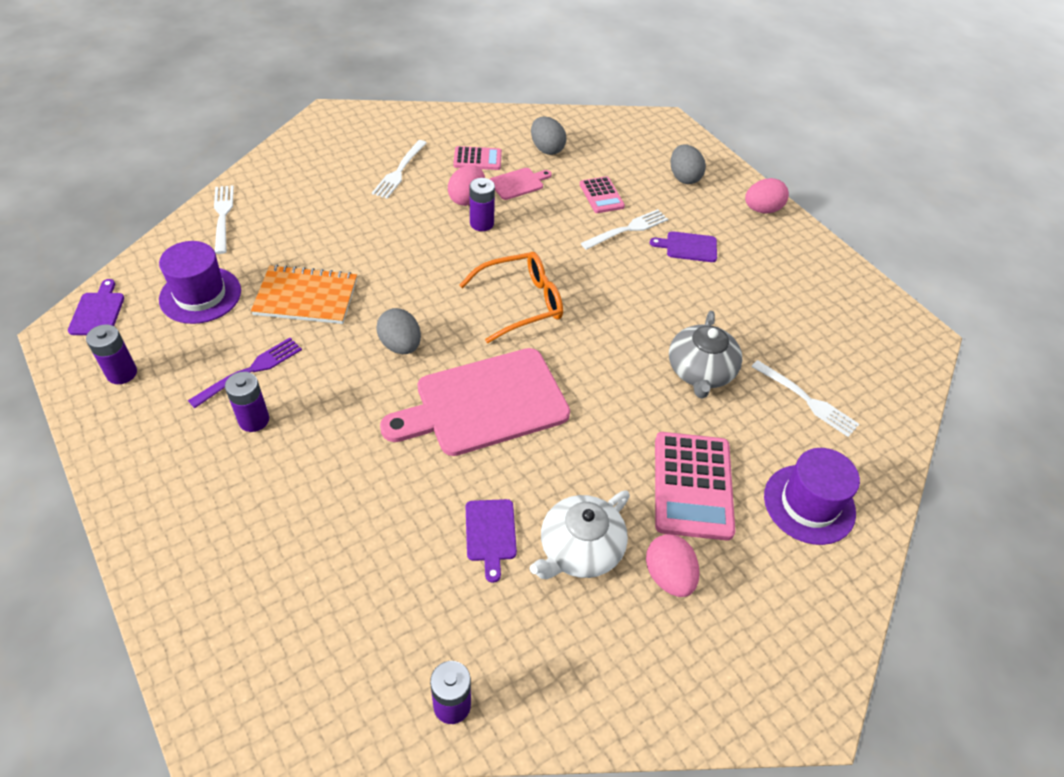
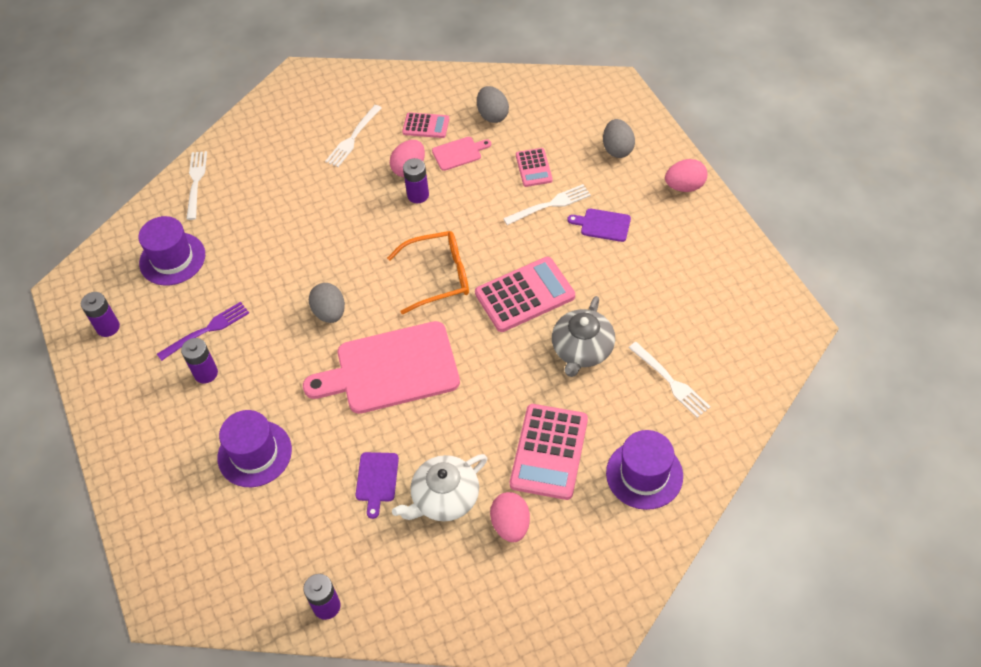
camera: 15 degrees right, 5 degrees up
purple cutting board [68,279,124,335] -> none
orange notebook [251,265,357,324] -> none
none -> purple hat [217,410,292,487]
none -> pink calculator [475,257,575,332]

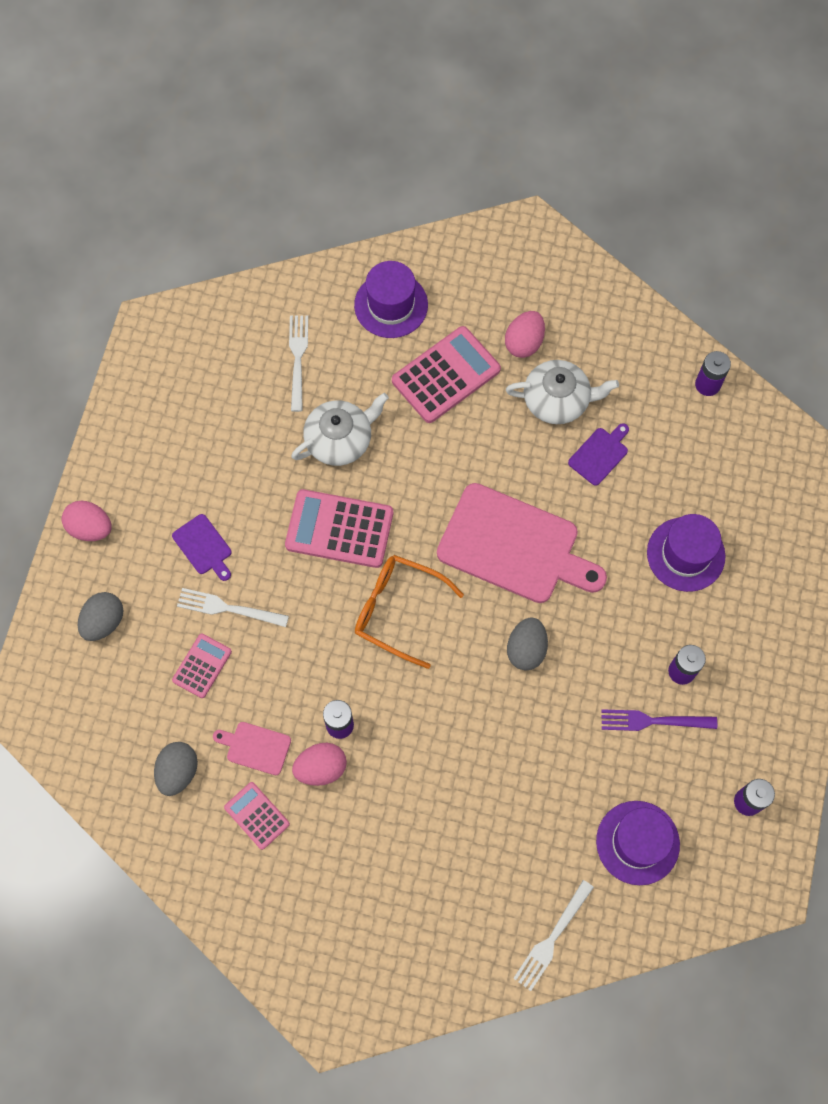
camera: 145 degrees left, 15 degrees up
white fork [325,105,382,167] -> none
grey teapot [552,296,615,377] -> white teapot [291,393,389,466]

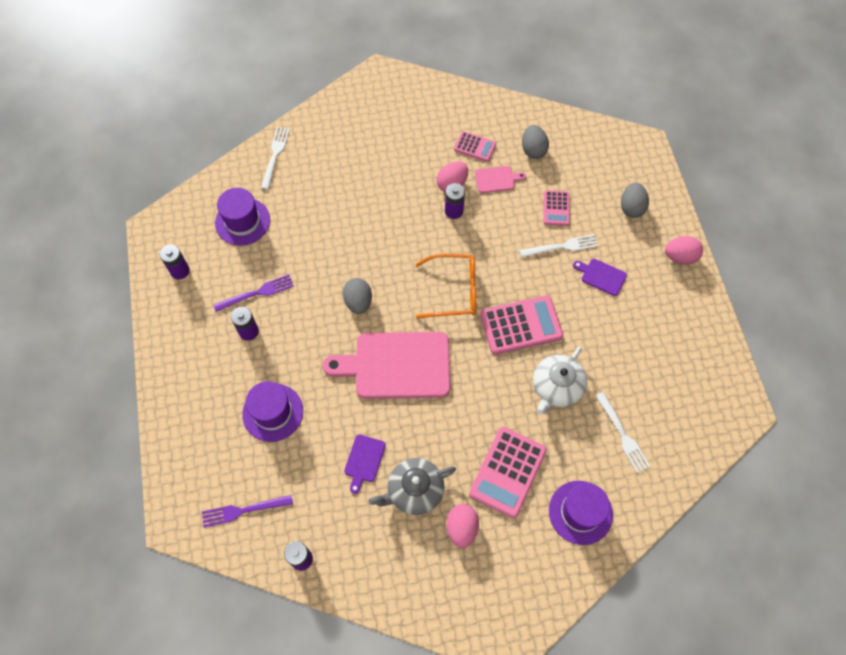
camera: 155 degrees right, 5 degrees down
white teapot [506,360,619,424] -> grey teapot [369,458,456,515]
none -> purple fork [202,495,293,527]

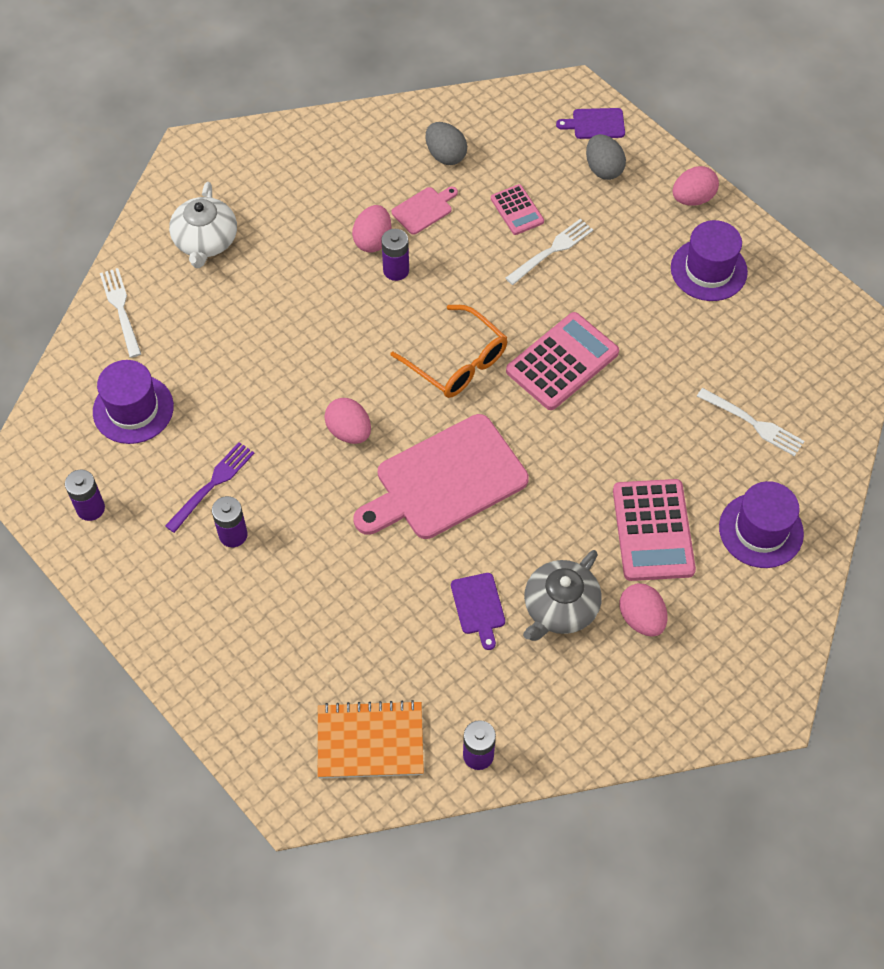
camera: 30 degrees left, 5 degrees down
purple fork [202,495,293,527] -> orange notebook [318,700,424,778]
purple hat [242,381,303,442] -> purple hat moved to [671,220,748,301]
grey egg [343,278,372,314] -> pink egg [324,398,371,444]
orange glasses [416,254,476,318] -> orange glasses turned 75 degrees clockwise [391,305,508,398]
pink calculator [454,131,496,162] -> none
white teapot [533,347,587,415] -> white teapot moved to [169,182,237,268]
purple cutting board [573,259,627,296] -> purple cutting board moved to [556,108,625,139]

